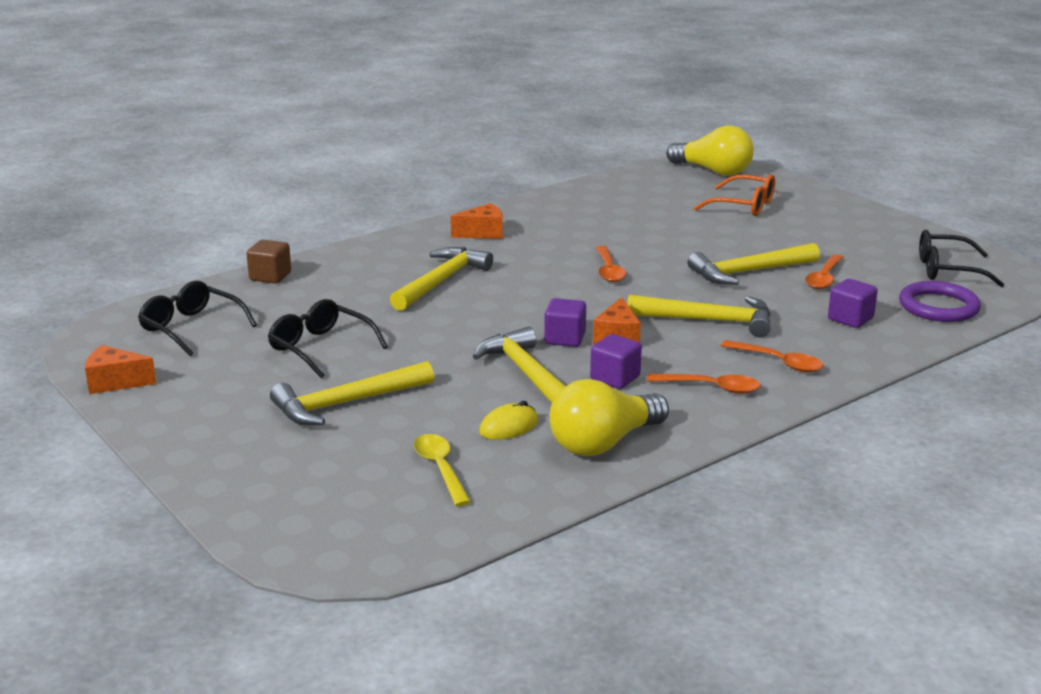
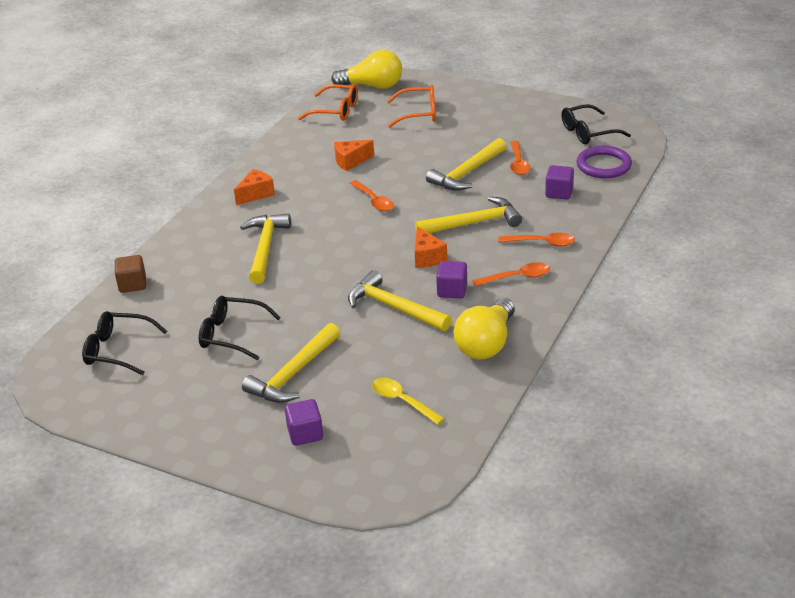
camera: 25 degrees left, 10 degrees up
orange cheese [85,345,156,394] -> orange cheese moved to [334,140,374,171]
yellow mouse [479,401,538,440] -> none
purple cube [544,298,586,347] -> purple cube moved to [285,399,323,446]
none -> orange glasses [298,84,358,121]

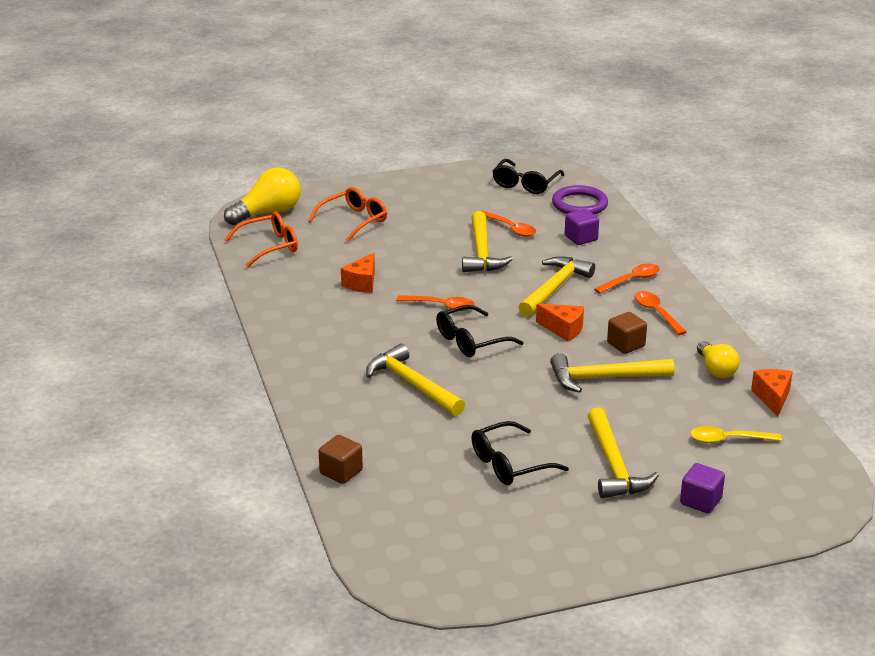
camera: 45 degrees left, 5 degrees down
black glasses [82,311,167,375] -> black glasses moved to [436,305,524,357]
orange cheese [234,169,275,205] -> orange cheese moved to [751,369,793,417]
purple cube [436,261,467,298] -> brown cube [607,312,647,354]
yellow light bulb [453,298,515,359] -> yellow light bulb [697,341,740,378], size x0.64
orange spoon [472,262,550,287] -> orange spoon turned 60 degrees counterclockwise [635,291,687,335]

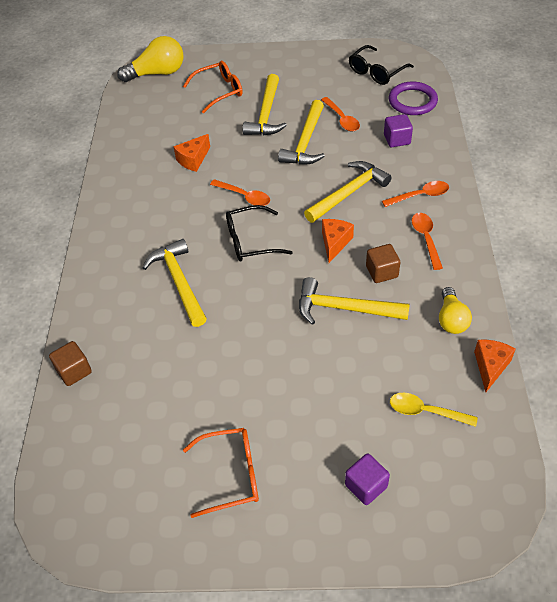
camera: 20 degrees right, 20 degrees up
orange glasses [224,212,298,268] -> orange glasses moved to [183,428,259,518]
black glasses [471,421,569,485] -> none
orange cheese [536,304,584,342] -> orange cheese turned 120 degrees counterclockwise [322,219,354,263]
yellow hammer [587,407,659,498] -> yellow hammer moved to [243,74,287,135]

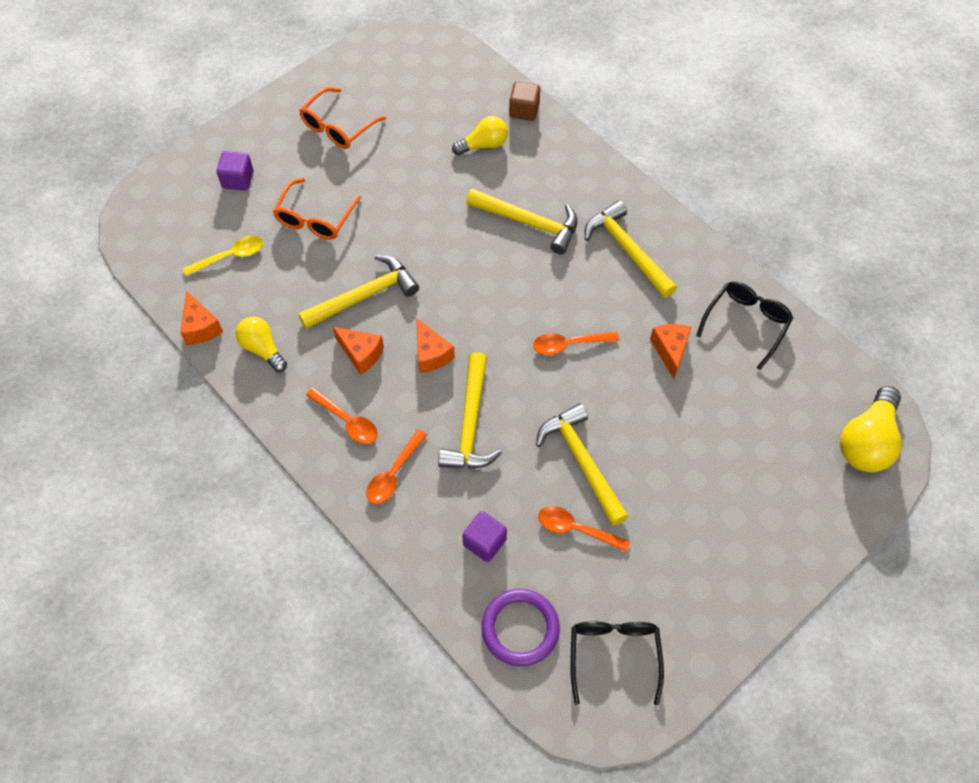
camera: 135 degrees right, 10 degrees up
orange glasses [183,61,243,114] -> orange glasses moved to [273,178,362,239]
black glasses [226,205,293,261] -> black glasses moved to [696,281,793,370]
yellow hammer [243,74,287,135] -> yellow hammer moved to [585,200,677,298]
brown cube [366,244,400,283] -> orange cheese [333,327,384,375]
none -> yellow light bulb [452,116,508,155]

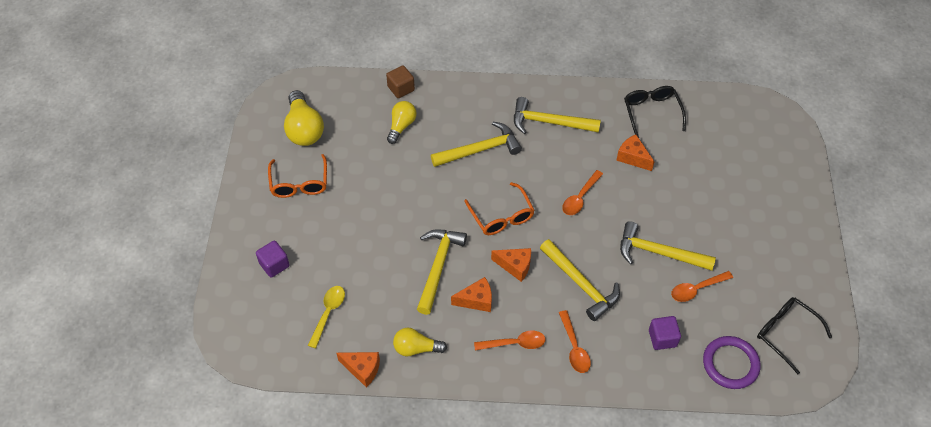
camera: 45 degrees left, 5 degrees down
orange glasses [273,178,362,239] -> orange glasses moved to [464,182,535,235]
yellow light bulb [840,386,902,472] -> yellow light bulb moved to [284,90,324,146]

